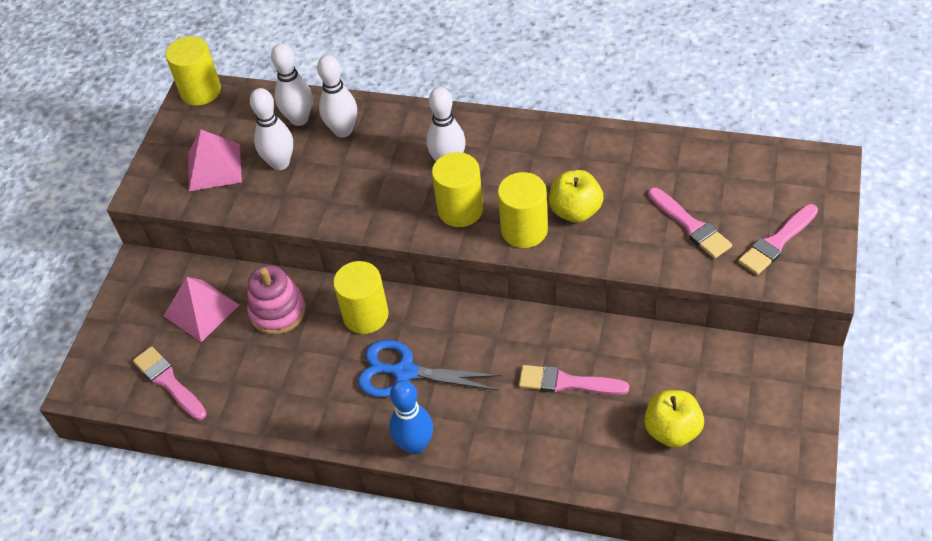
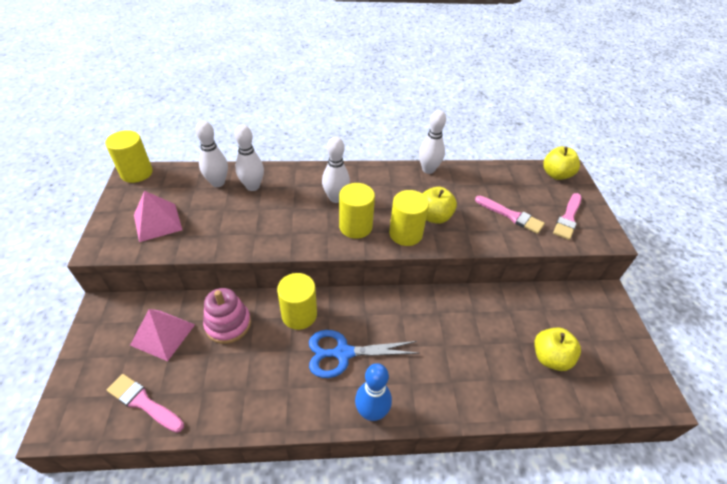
camera: 25 degrees left, 5 degrees down
white bowling pin [250,88,293,170] -> white bowling pin moved to [419,110,446,174]
pink brush [519,365,629,395] -> none
none -> yellow apple [543,146,580,180]

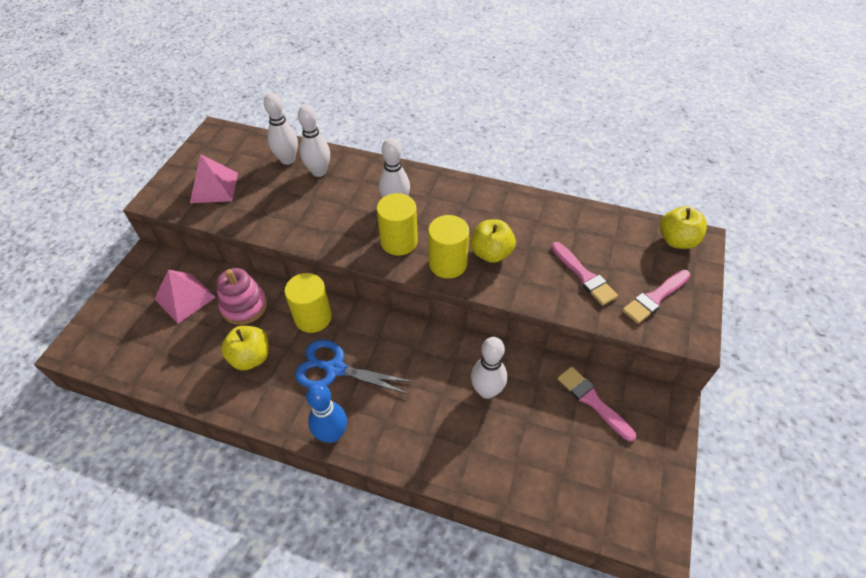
camera: 25 degrees right, 5 degrees up
yellow cylinder [105,130,153,183] -> none
pink brush [107,374,184,433] -> pink brush moved to [557,367,636,441]
white bowling pin [419,110,446,174] -> white bowling pin moved to [471,337,507,399]
yellow apple [534,327,581,371] -> yellow apple moved to [221,326,269,370]

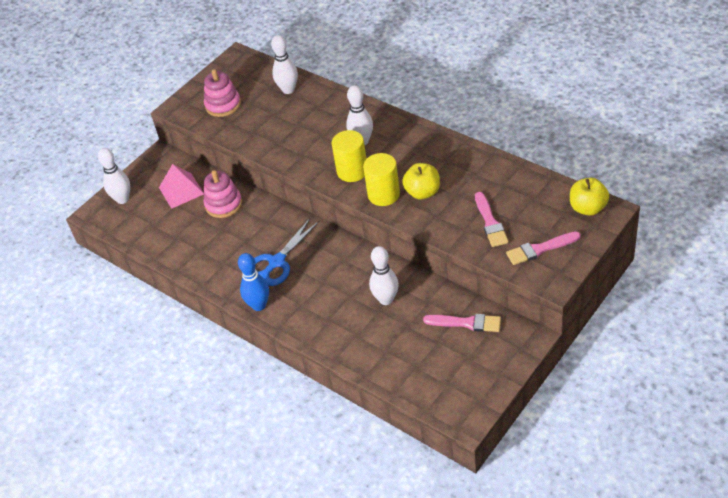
camera: 25 degrees right, 5 degrees down
pink pyramid [190,154,238,203] -> pink stacking toy [204,69,241,117]
yellow apple [221,326,269,370] -> none
yellow cylinder [284,273,332,333] -> none
blue scissors [295,339,414,395] -> blue scissors turned 90 degrees counterclockwise [254,217,320,286]
white bowling pin [298,105,330,177] -> white bowling pin moved to [98,148,130,204]
pink brush [557,367,636,441] -> pink brush turned 120 degrees clockwise [423,314,501,332]

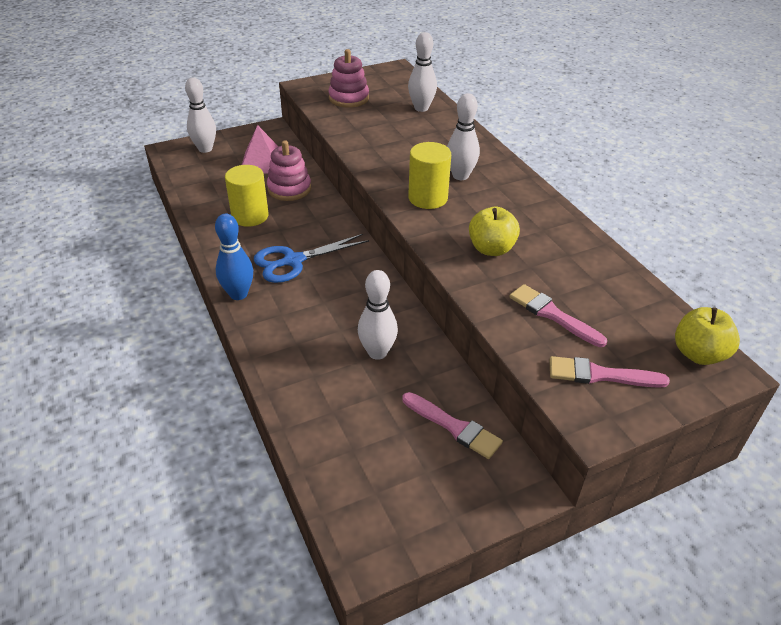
camera: 20 degrees right, 5 degrees down
yellow cylinder [363,153,400,206] -> yellow cylinder moved to [225,165,269,227]
pink brush [475,192,509,247] -> pink brush turned 120 degrees clockwise [509,284,607,347]

